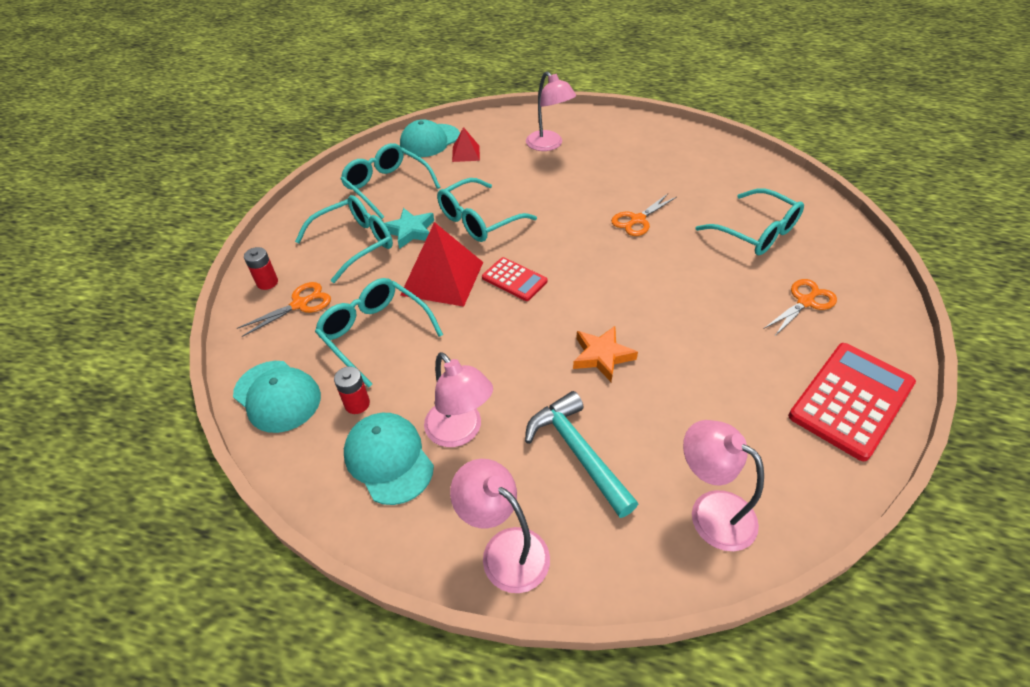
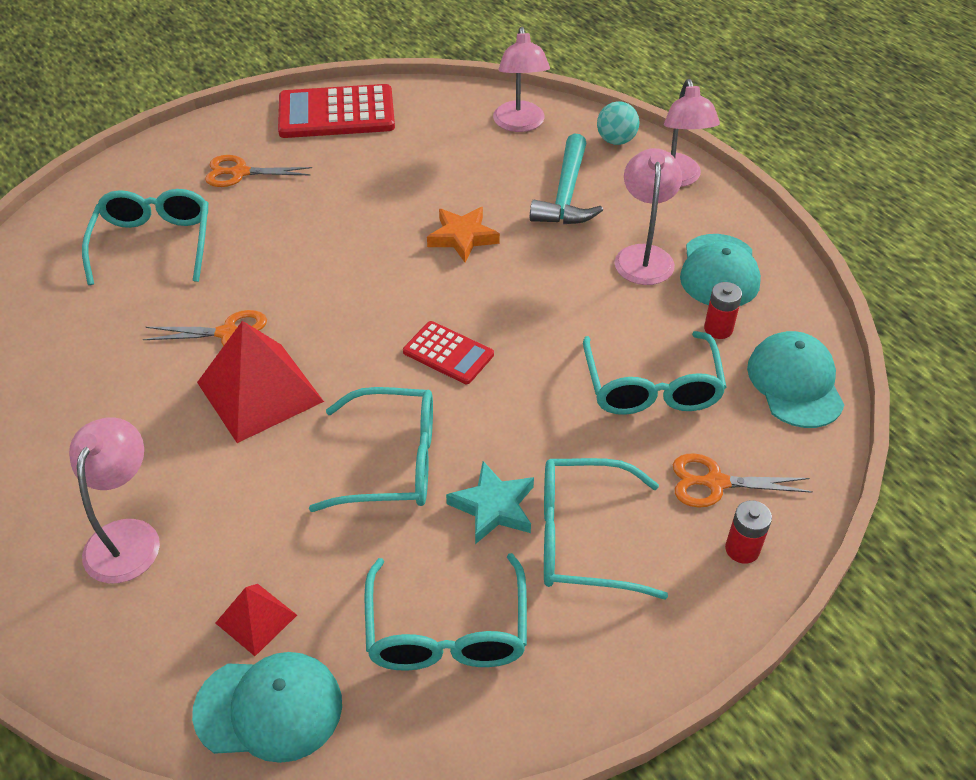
camera: 140 degrees left, 0 degrees up
red pyramid [400,222,483,307] -> red pyramid moved to [197,321,324,443]
red calculator [482,257,548,301] -> red calculator turned 135 degrees clockwise [403,321,494,384]
none -> turquoise ball [597,101,639,145]

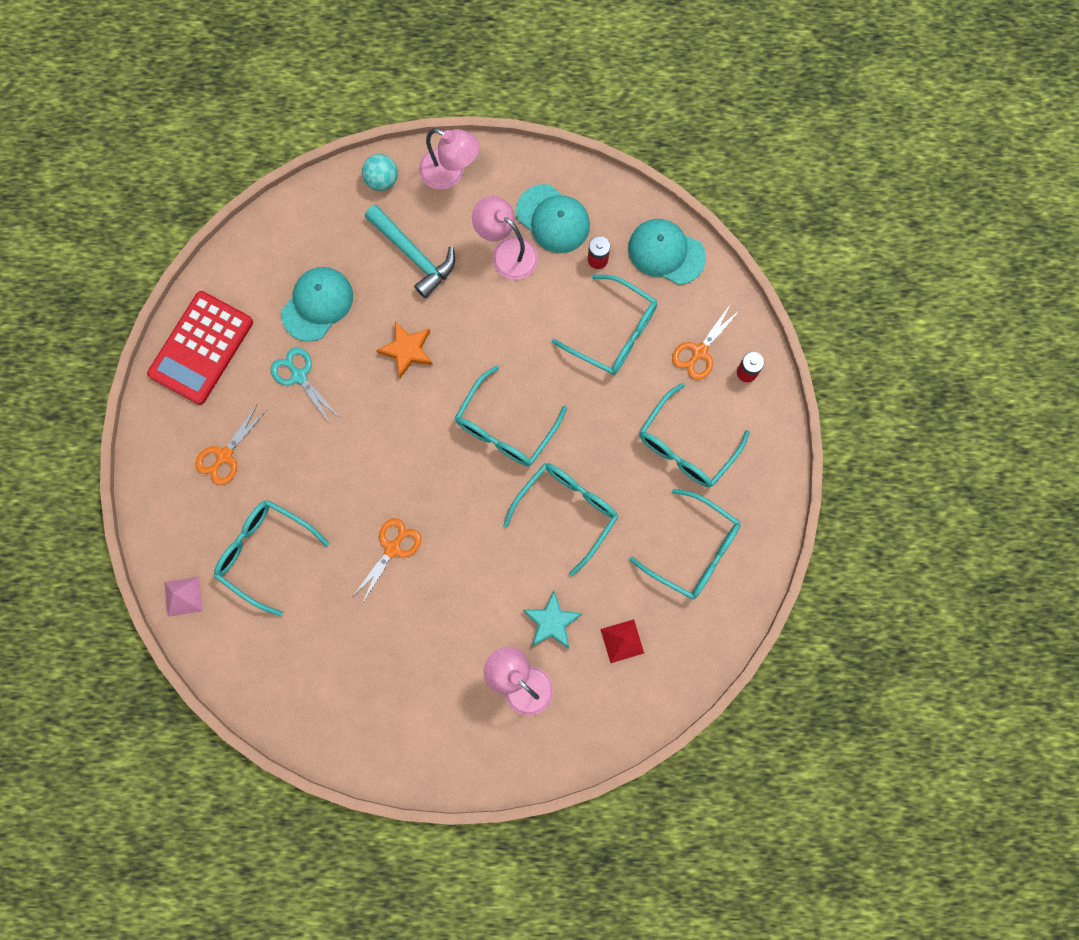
camera: 55 degrees left, 30 degrees up
turquoise cap [192,652,342,763] -> turquoise cap moved to [281,267,353,342]
red pyramid [197,321,324,443] -> none
red calculator [403,321,494,384] -> turquoise glasses [455,365,567,466]
turquoise star [446,461,534,544] -> turquoise star moved to [523,591,582,649]
pink lamp [493,27,550,132] -> none
none -> pink pyramid [164,577,203,617]
none -> turquoise scissors [271,347,340,424]

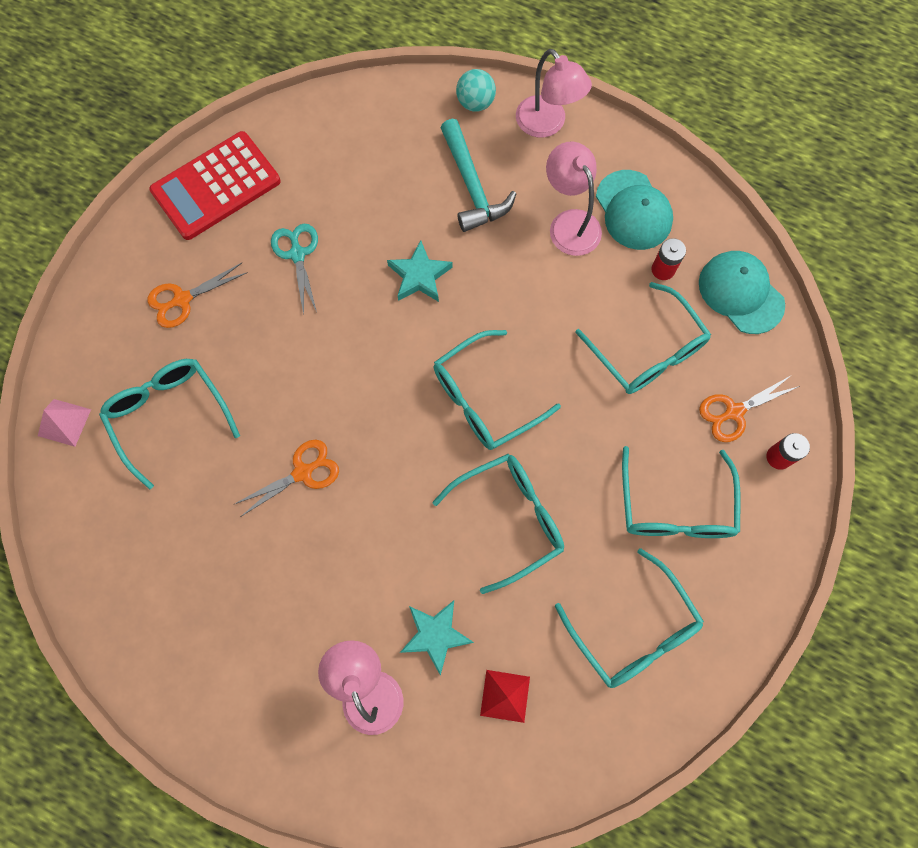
camera: 25 degrees right, 5 degrees down
turquoise cap [281,267,353,342] -> none
orange star [376,321,433,378] -> turquoise star [387,240,453,302]
turquoise glasses [639,383,750,487] -> turquoise glasses turned 60 degrees counterclockwise [622,446,741,538]

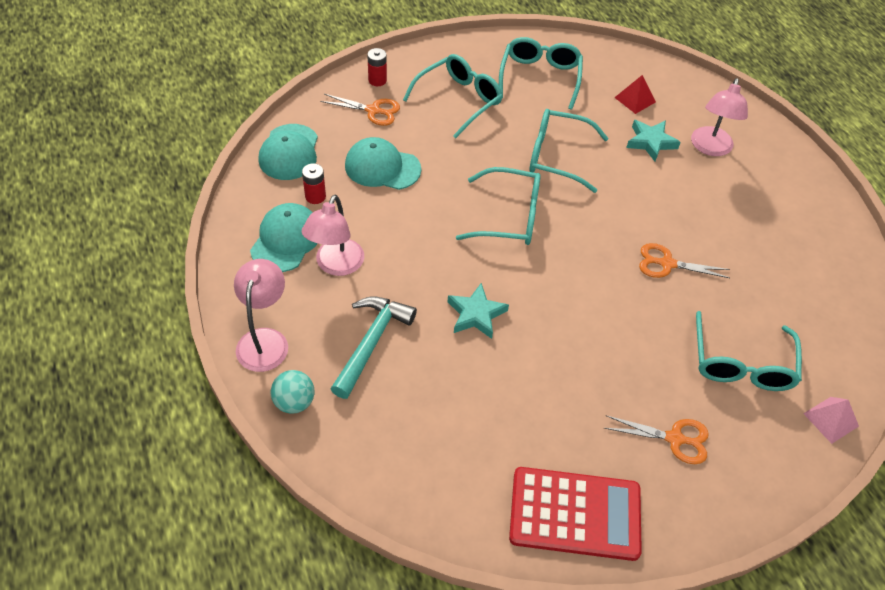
camera: 140 degrees left, 20 degrees down
turquoise scissors [271,224,318,315] -> none
turquoise glasses [575,282,711,394] -> turquoise cap [345,137,421,190]

